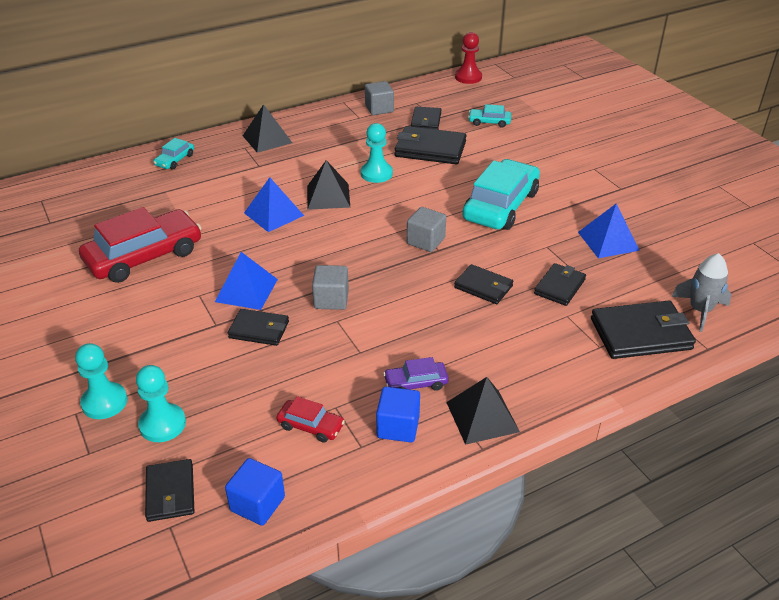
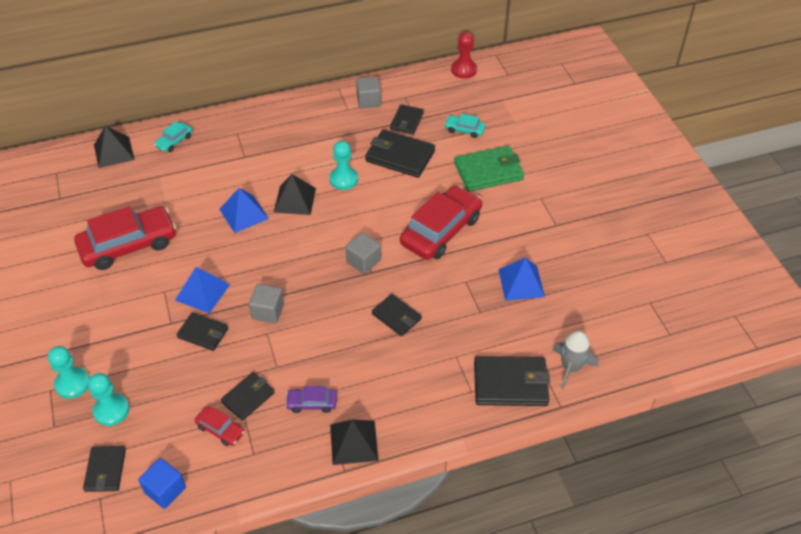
camera: 10 degrees right, 10 degrees up
black pyramid [243,104,292,153] -> black pyramid moved to [94,126,135,168]
blue cube [376,387,420,442] -> none
turquoise car [462,159,540,230] -> red car [400,185,482,260]
black wallet [534,263,586,306] -> black wallet moved to [221,372,275,421]
none -> green wallet [454,146,524,192]

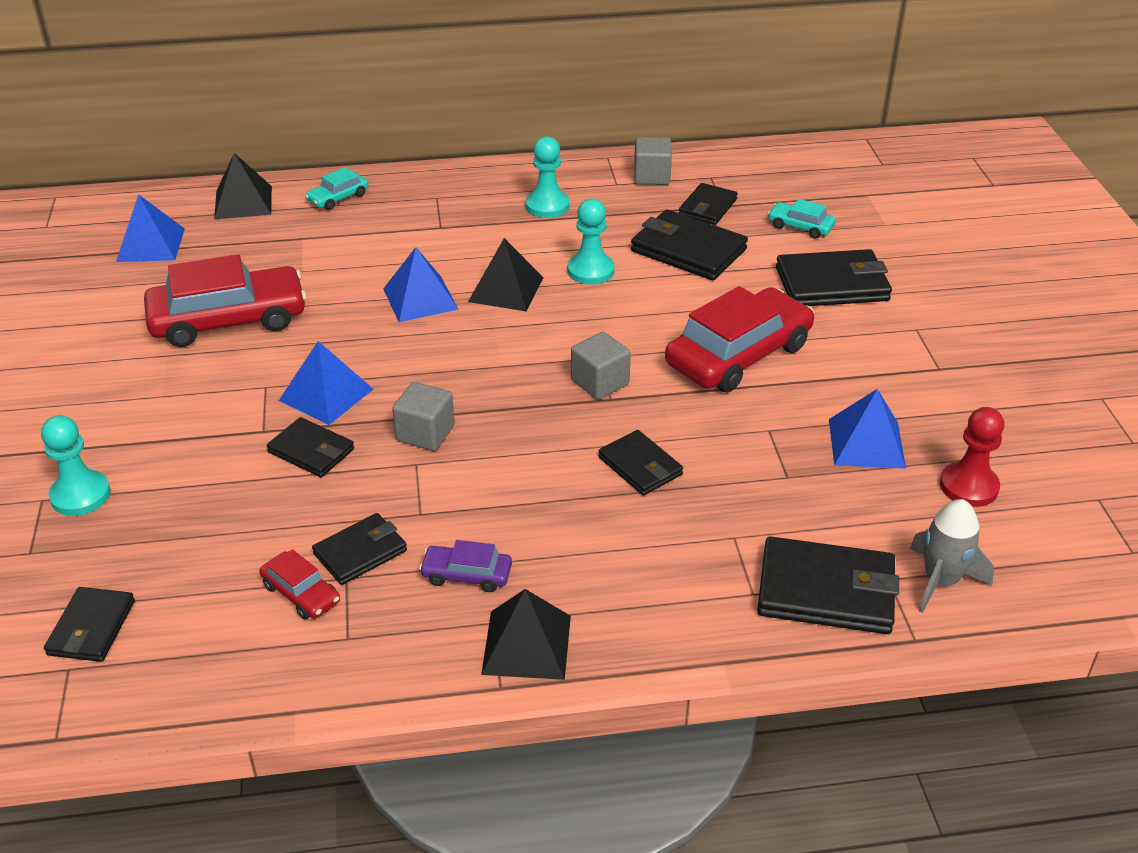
camera: 10 degrees right, 10 degrees down
turquoise pawn [88,373,129,426] -> turquoise pawn moved to [526,136,569,218]
blue cube [138,458,186,509] -> none
red pawn [451,32,477,79] -> red pawn moved to [940,407,1004,507]
green wallet [454,146,524,192] -> black wallet [776,249,892,306]
none -> blue pyramid [116,194,185,262]

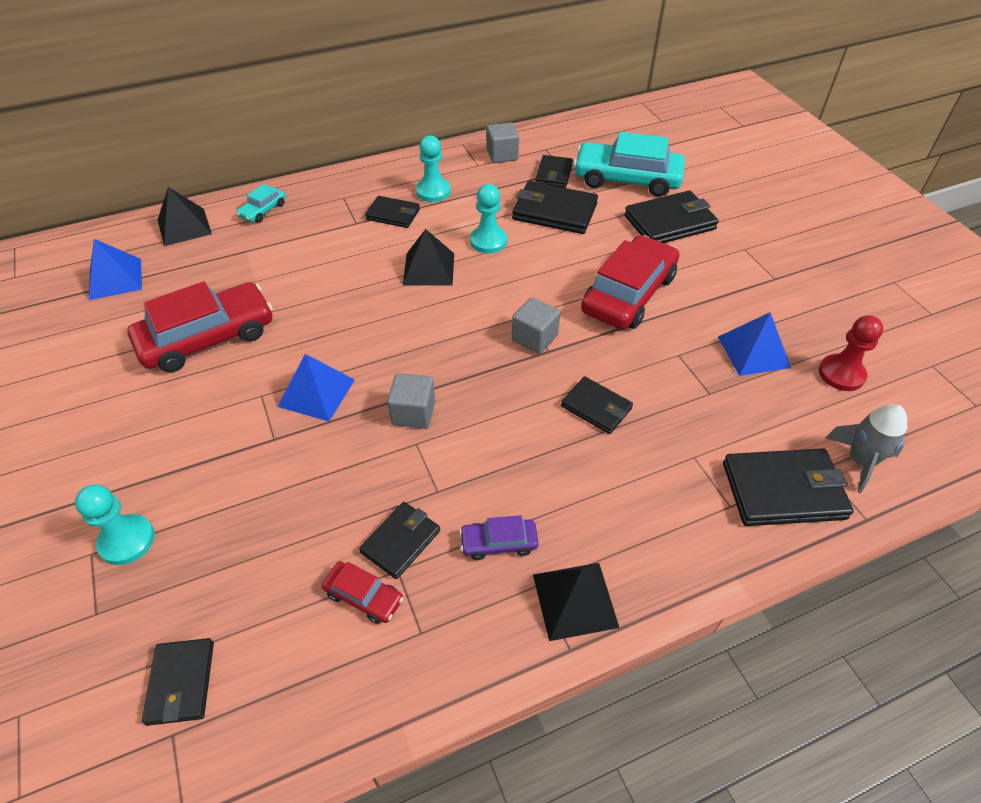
camera: 15 degrees left, 10 degrees up
black wallet [267,417,354,477] -> black wallet moved to [365,196,420,228]
blue pyramid [383,247,459,322] -> none
turquoise car [768,199,836,239] -> turquoise car [573,132,685,197], size x2.17

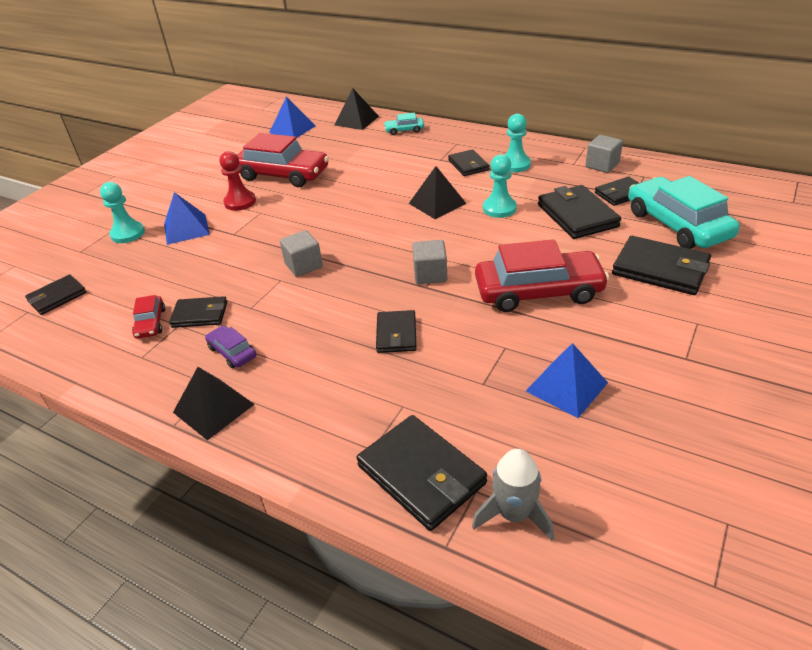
camera: 55 degrees right, 10 degrees down
blue pyramid [277,354,355,422] -> blue pyramid moved to [164,192,210,245]
red pawn [819,315,883,391] -> red pawn moved to [220,151,256,211]

